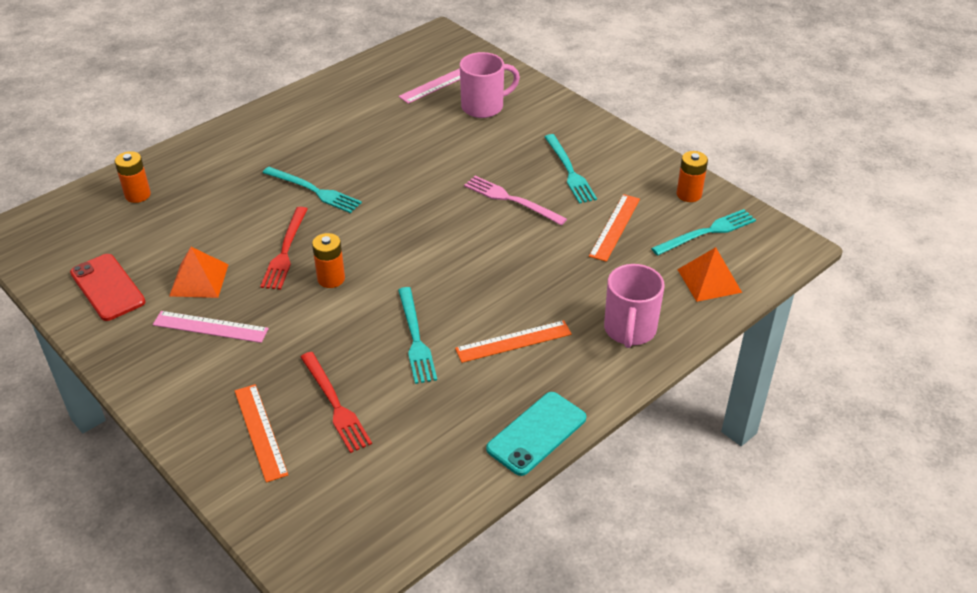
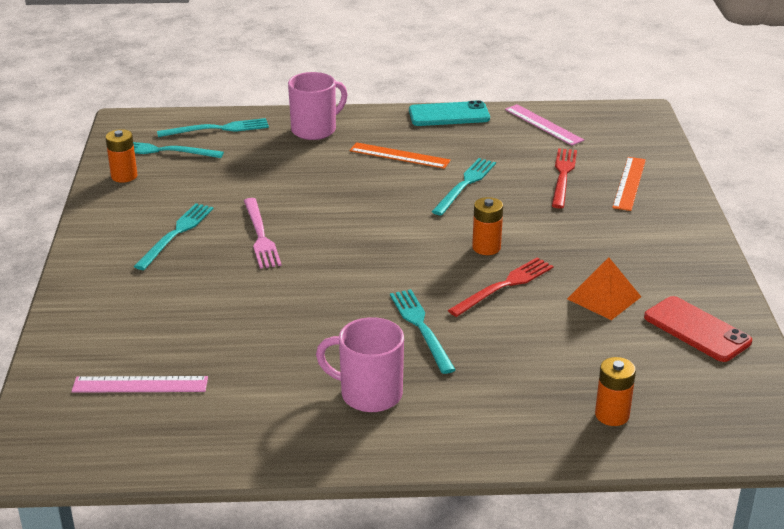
camera: 140 degrees left, 10 degrees down
red phone [70,254,146,321] -> red phone turned 45 degrees counterclockwise [644,296,752,362]
pink ruler [153,311,269,343] -> pink ruler moved to [505,104,584,146]
pink mug [460,52,520,118] -> pink mug moved to [316,317,404,412]
orange ruler [589,194,640,262] -> none
orange pyramid [677,247,742,302] -> turquoise fork [157,118,269,137]

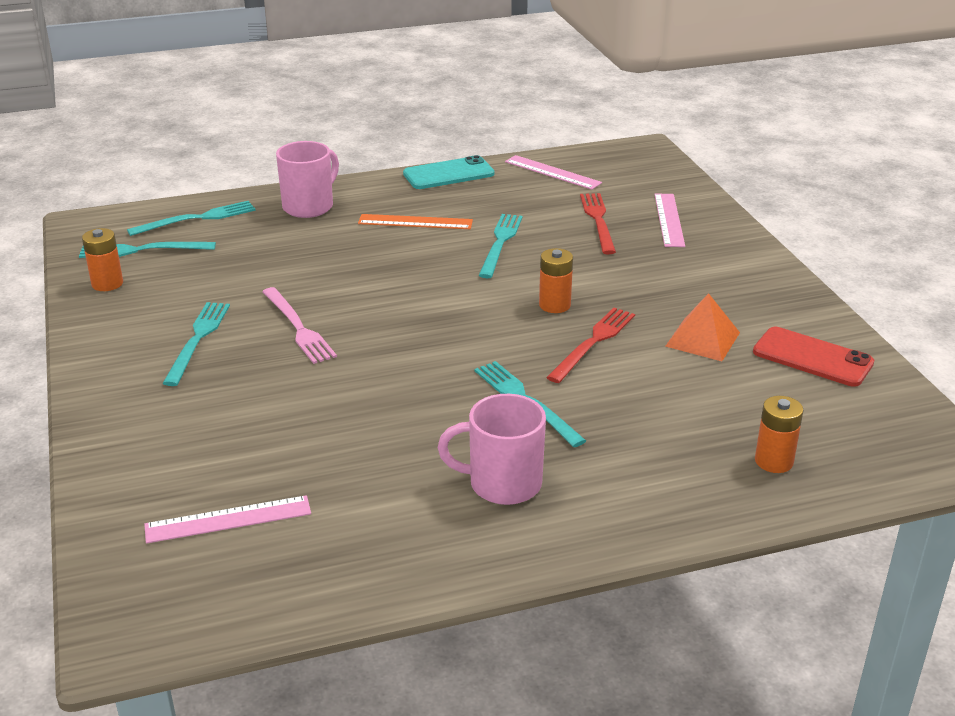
camera: 15 degrees left, 0 degrees up
orange ruler [612,157,646,211] -> pink ruler [654,194,685,247]

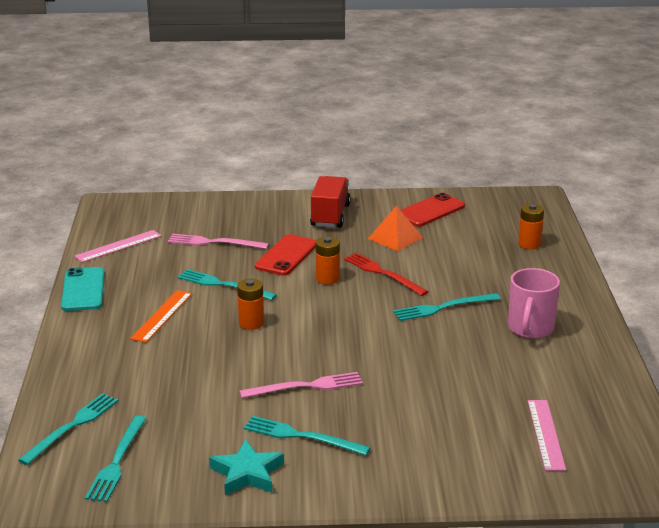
camera: 75 degrees left, 5 degrees down
orange battery [82,228,123,291] -> orange battery moved to [237,279,264,330]
turquoise fork [127,201,256,236] -> turquoise fork turned 45 degrees clockwise [18,393,119,465]
pink mug [276,141,339,218] -> none
red fork [580,193,616,254] -> pink fork [168,234,269,249]
pink ruler [654,194,685,247] -> none
none -> turquoise star [209,439,284,495]
none -> red phone [255,234,316,276]
none -> red truck [310,176,351,228]

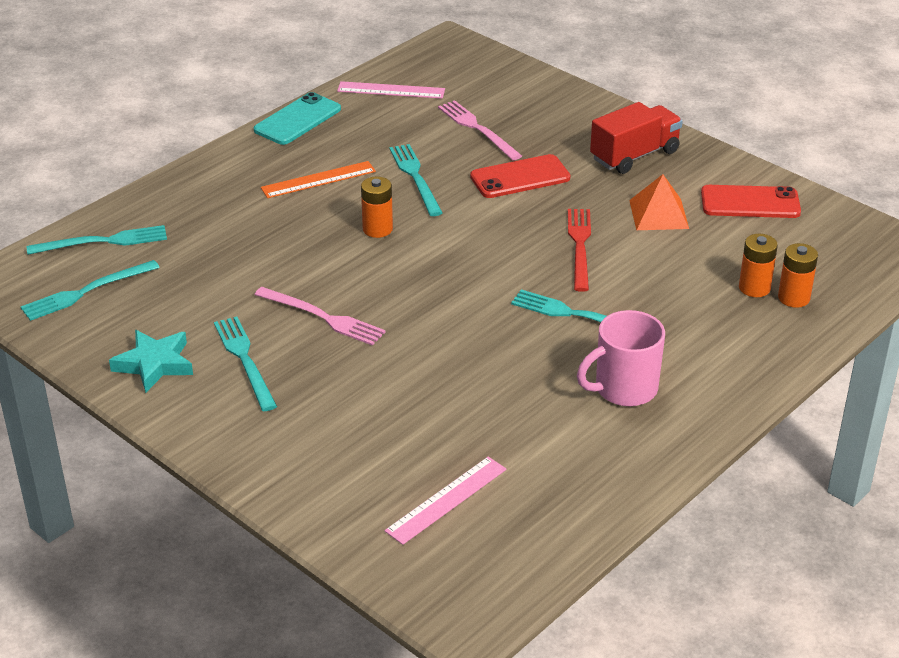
camera: 45 degrees right, 10 degrees up
orange battery [316,236,340,285] -> orange battery moved to [739,234,778,297]

